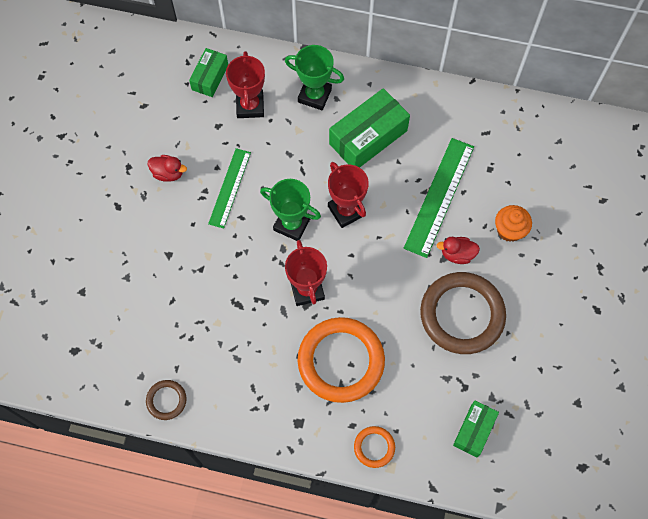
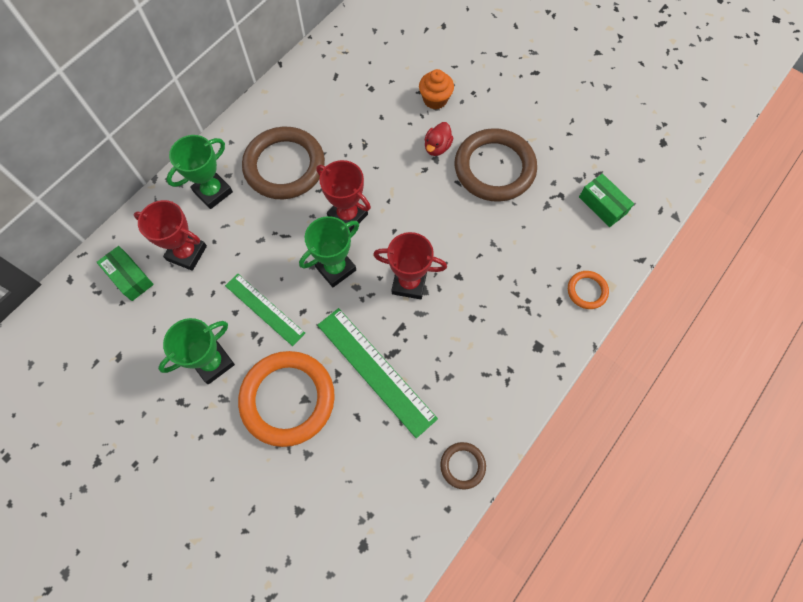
camera: 65 degrees left, 0 degrees up
red duck [148,155,187,182] -> green trophy [158,318,235,384]
orange ring [298,317,385,403] -> orange ring moved to [238,351,335,447]
red trophy [328,162,369,228] -> red trophy turned 45 degrees clockwise [316,160,371,232]
green box [329,88,410,168] -> brown ring [242,127,325,199]
green ruler [404,138,474,258] -> green ruler moved to [317,308,438,438]

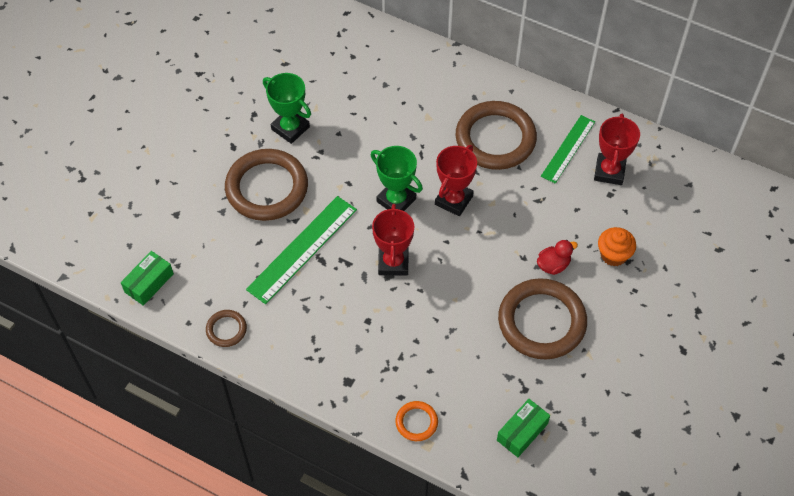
camera: 80 degrees right, 10 degrees down
green box [97,246,154,301] -> green box moved to [121,251,174,306]
red trophy [134,200,207,271] -> red trophy moved to [594,113,640,185]
green trophy [166,135,233,209] -> none
green ruler [225,274,305,346] -> green ruler moved to [541,115,595,184]
orange ring [238,351,335,447] -> brown ring [225,149,308,221]
red duck [425,122,453,156] -> red duck turned 135 degrees clockwise [537,240,578,275]

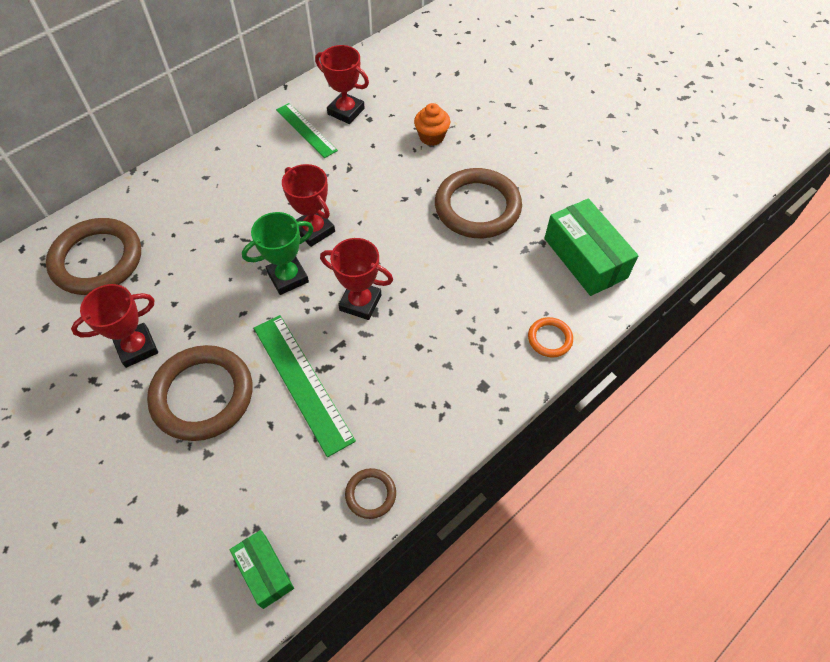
camera: 70 degrees left, 0 degrees up
green trophy [263,73,311,144] -> red trophy [71,284,158,368]
brown ring [456,101,537,170] -> brown ring moved to [46,218,141,295]
green box [497,399,550,457] -> green box [544,198,638,296], size x1.70
red duck [537,240,578,275] -> none

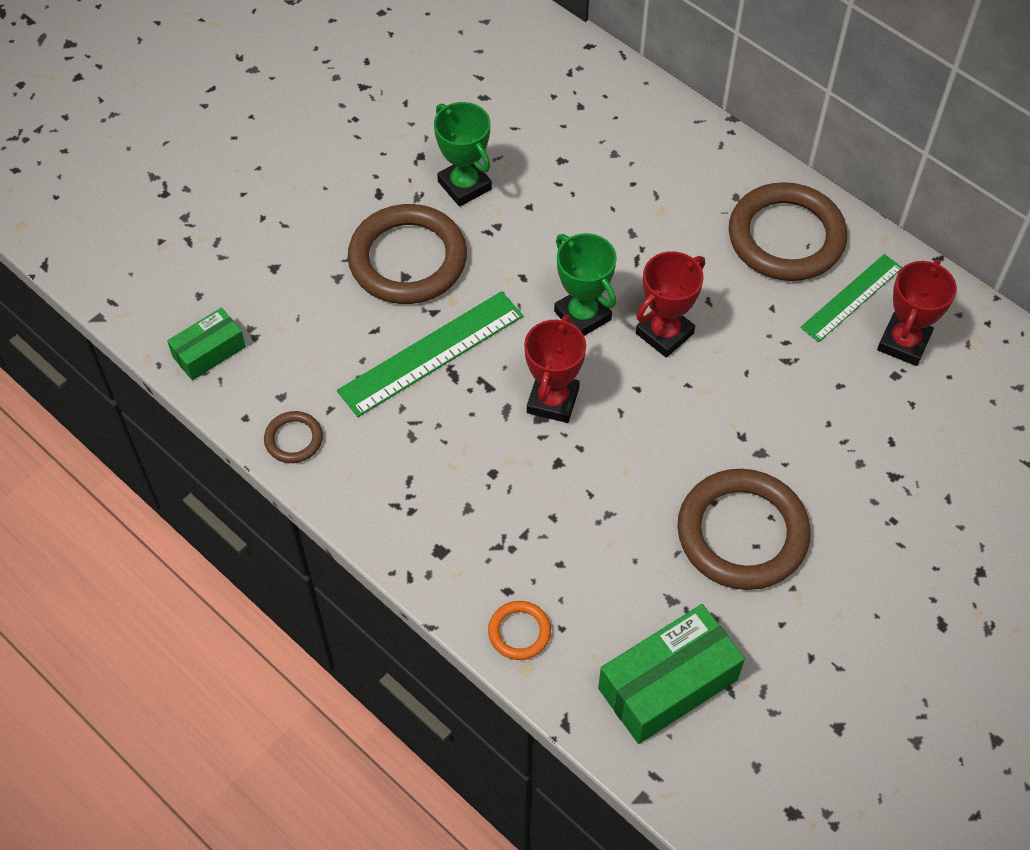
camera: 85 degrees right, 0 degrees up
brown ring [46,218,141,295] -> brown ring moved to [729,182,847,281]
red trophy [71,284,158,368] -> green trophy [434,102,492,207]
orange cupcake [414,103,450,146] -> none

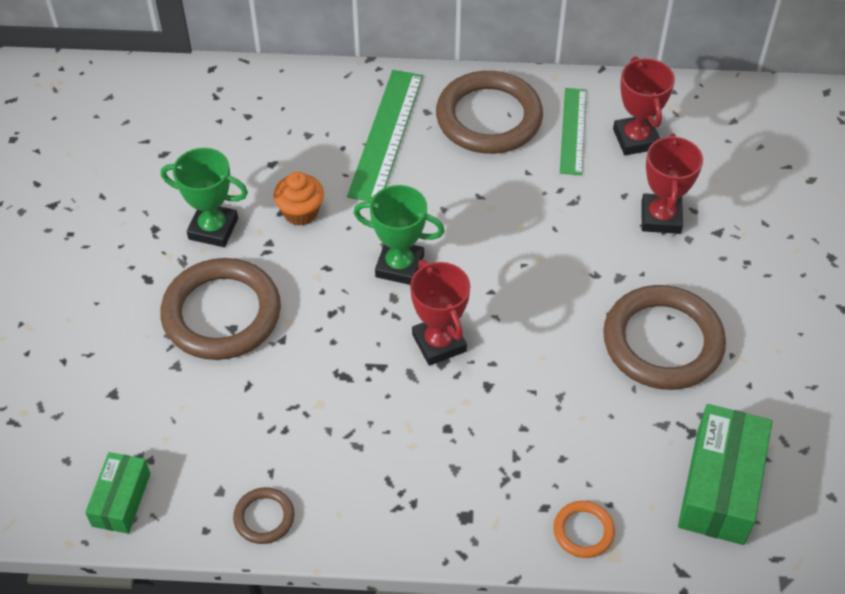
camera: 40 degrees left, 5 degrees down
green ruler [337,291,523,417] -> green ruler moved to [347,70,423,202]
red trophy [636,251,705,358] -> red trophy moved to [641,133,703,234]
none -> orange cupcake [274,172,324,226]

